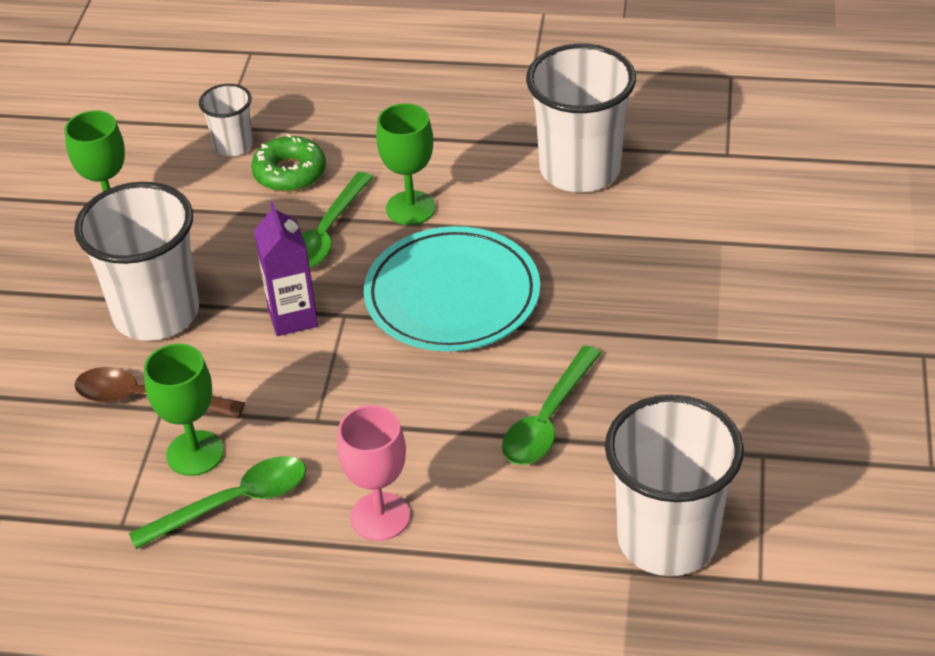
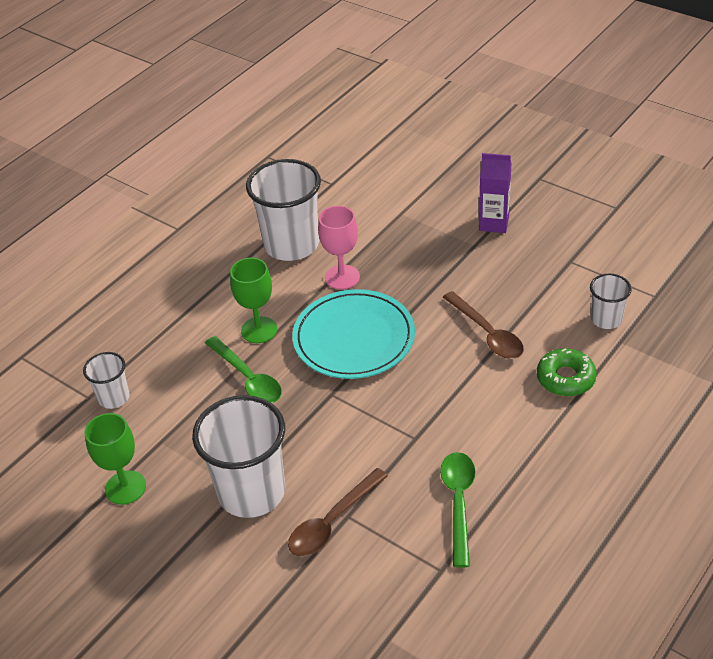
camera: 60 degrees left, 0 degrees up
green goblet [144,344,224,476] -> none
green donut [251,134,326,192] -> green donut moved to [537,348,597,396]
purple carton [254,202,318,336] -> purple carton moved to [479,153,511,233]
pink goblet [337,405,410,541] -> pink goblet moved to [318,206,360,290]
green spoon [502,345,601,465] -> brown spoon [443,291,524,359]
white cup [605,395,744,576] -> white cup [590,273,632,329], size x0.51

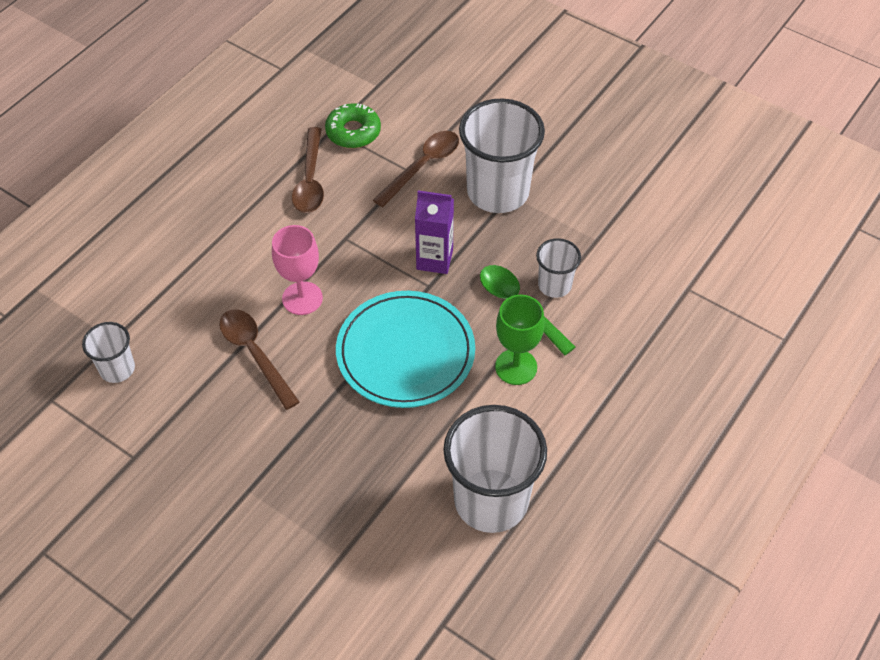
camera: 175 degrees right, 10 degrees up
white cup [83,352,130,409] -> white cup moved to [536,238,581,298]
green goblet [84,413,146,505] -> none
pink goblet [318,206,360,290] -> pink goblet moved to [272,225,323,315]
green spoon [440,452,475,568] -> brown spoon [292,127,324,213]
purple carton [479,153,511,233] -> purple carton moved to [415,190,454,274]
green donut [537,348,597,396] -> green donut moved to [325,103,381,148]

